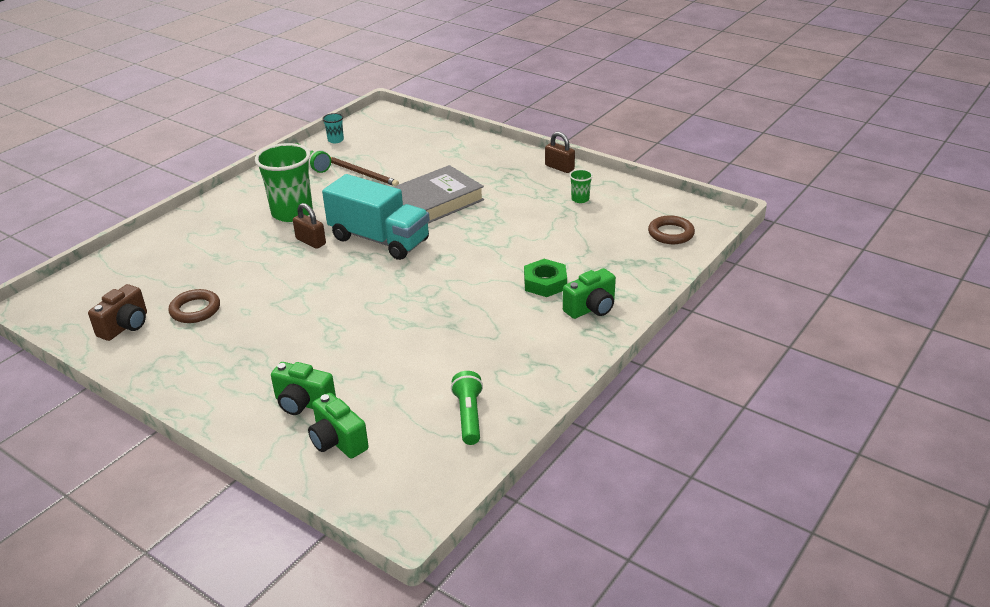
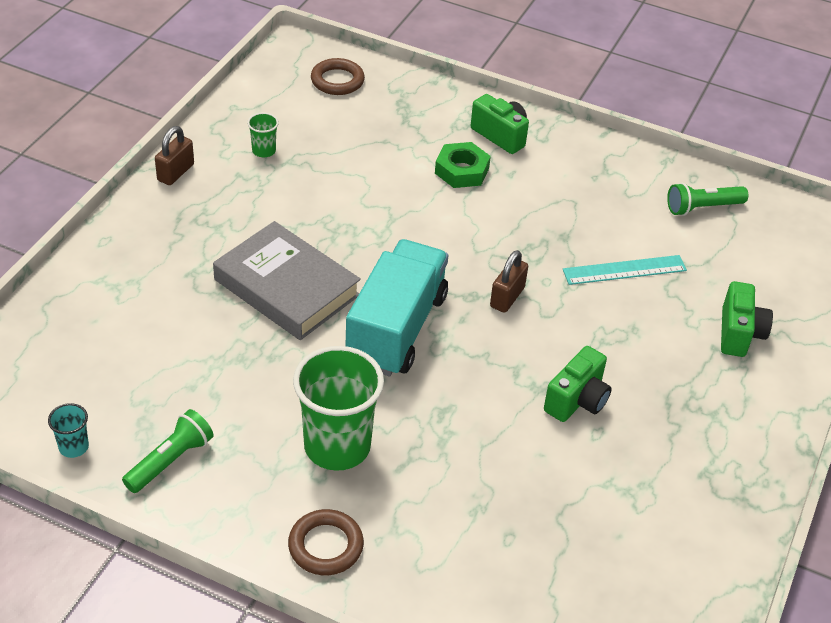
camera: 105 degrees left, 10 degrees up
brown camera [88,284,147,341] -> none
brown ring [169,289,220,323] -> brown ring moved to [288,509,364,575]
brown padlock [293,203,326,249] -> brown padlock moved to [490,250,528,313]
green camera [308,393,369,459] -> green camera moved to [544,346,612,422]
brown pencil [331,157,399,186] -> none
none -> turquoise ruler [563,255,687,285]

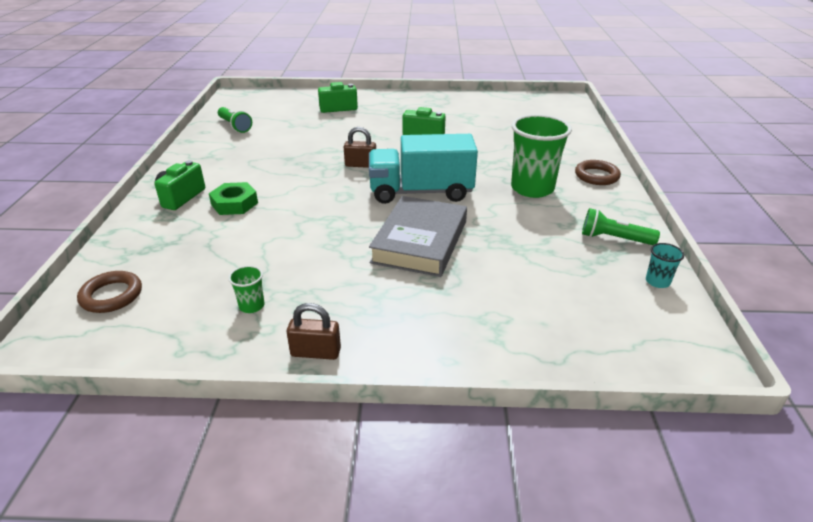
camera: 110 degrees left, 10 degrees down
turquoise ruler [563,255,687,285] -> none

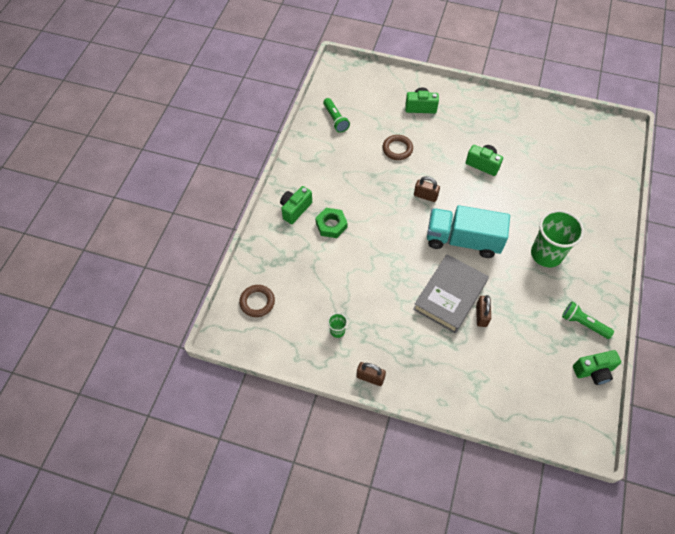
camera: 15 degrees right, 25 degrees up
brown ring [575,160,621,185] -> brown ring moved to [383,135,413,160]
turquoise cup [646,243,684,288] -> green camera [573,350,621,385]
none -> brown padlock [476,295,491,327]

